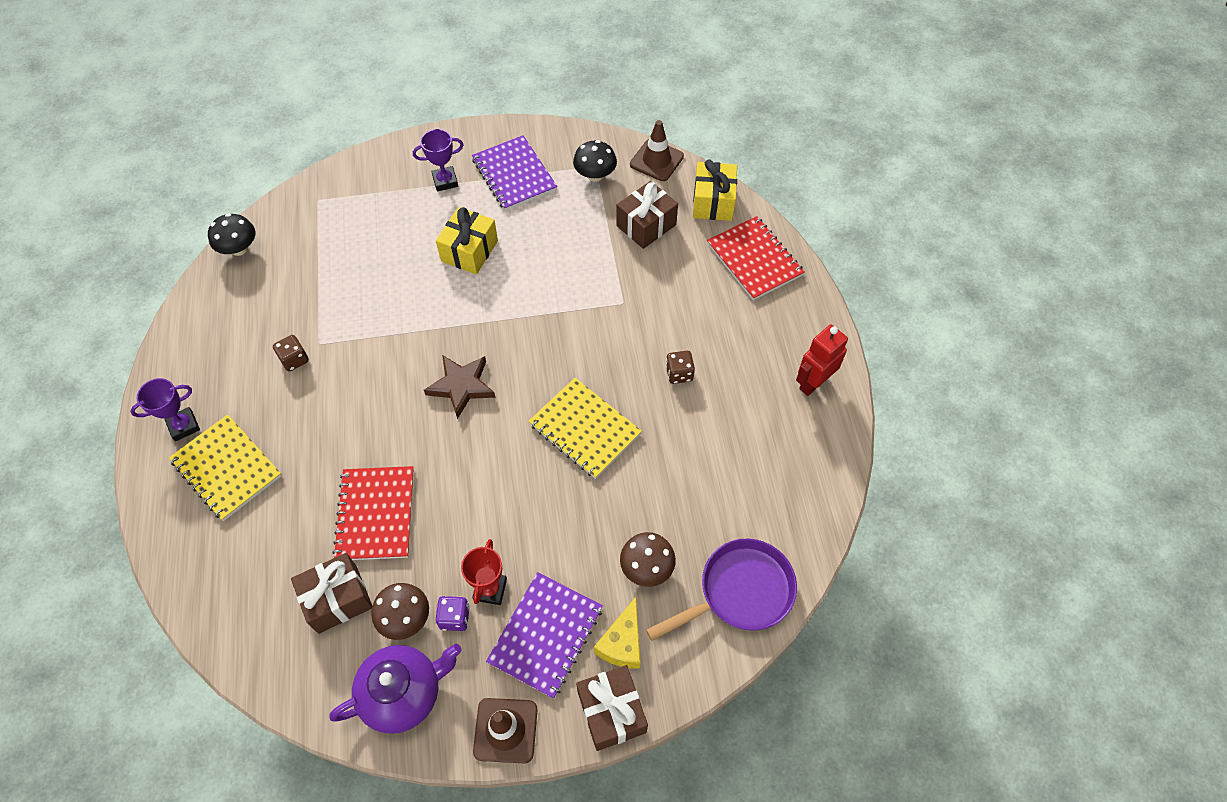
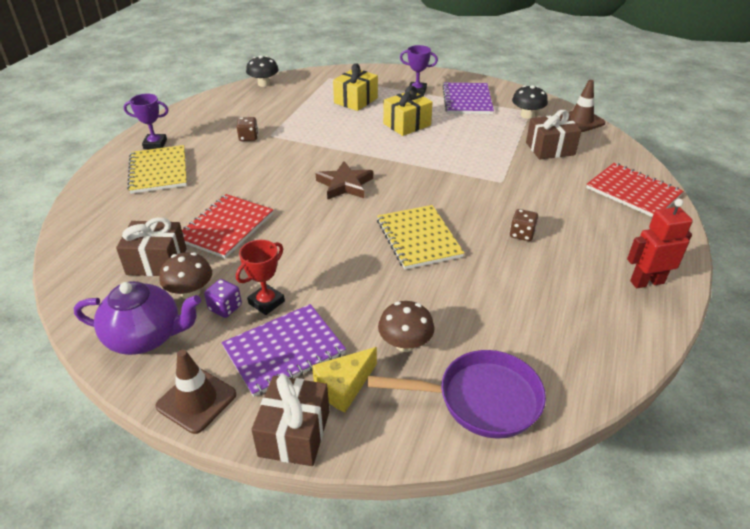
camera: 30 degrees right, 20 degrees down
yellow gift [693,159,737,221] -> yellow gift moved to [333,63,378,111]
red notebook [707,216,805,300] -> red notebook turned 45 degrees counterclockwise [586,163,683,217]

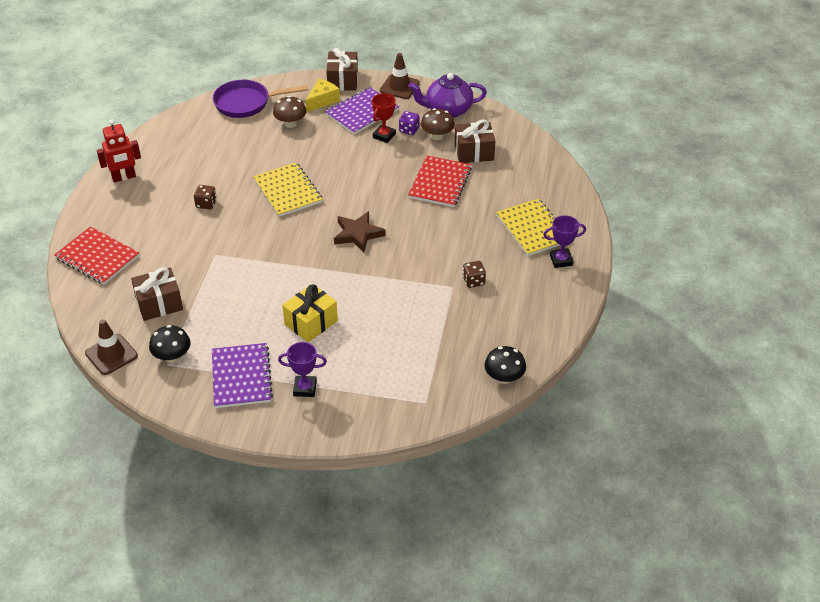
camera: 170 degrees right, 5 degrees up
yellow gift [333,63,378,111] -> none

